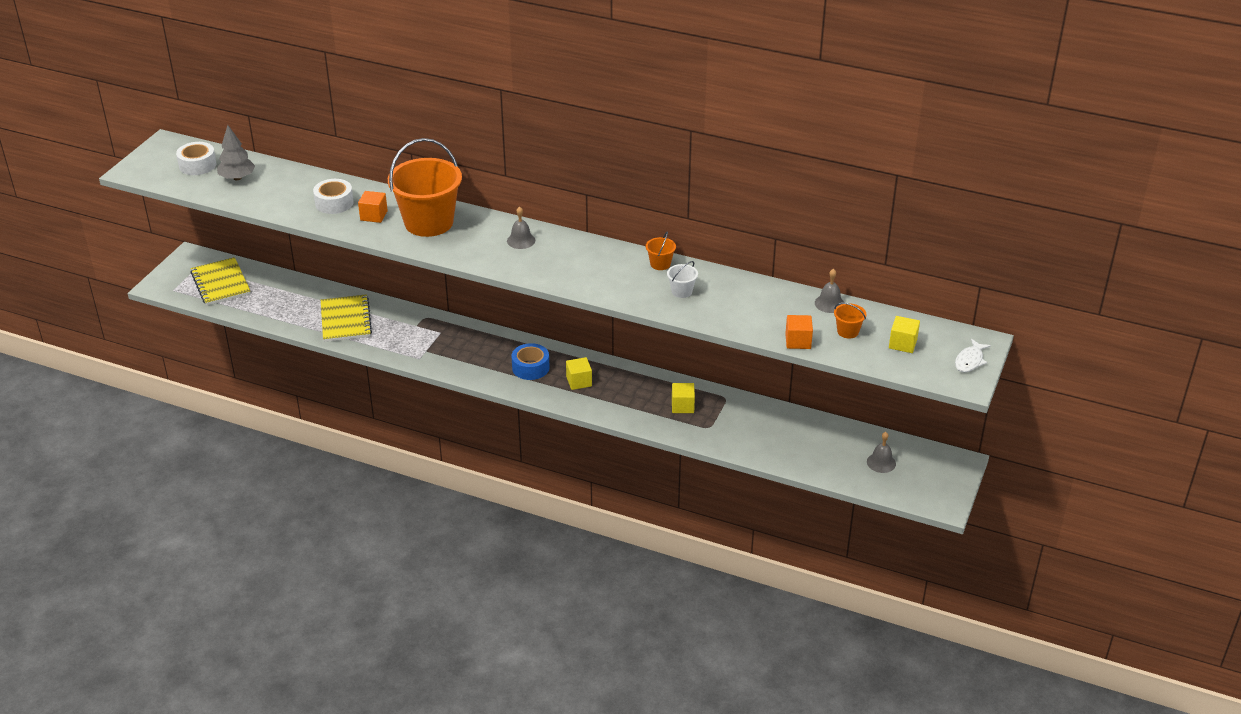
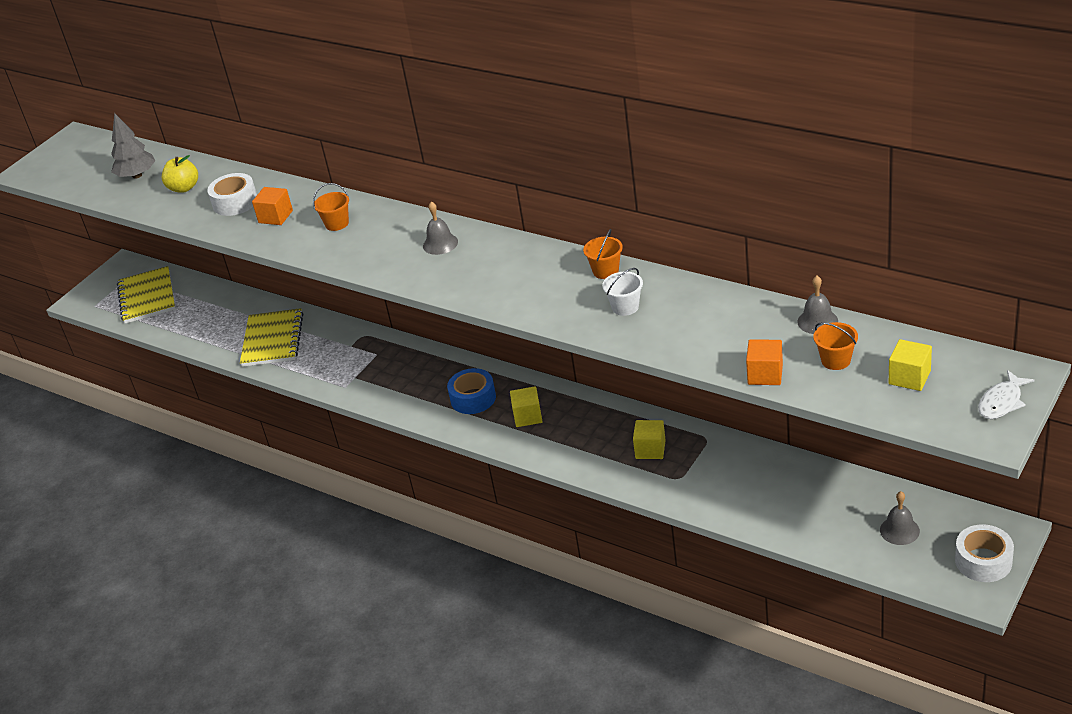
camera: 15 degrees right, 0 degrees up
white tape [176,142,217,175] -> white tape moved to [955,524,1014,582]
orange bucket [388,138,462,237] -> orange bucket [313,183,349,231], size x0.40
none -> yellow apple [162,155,198,193]

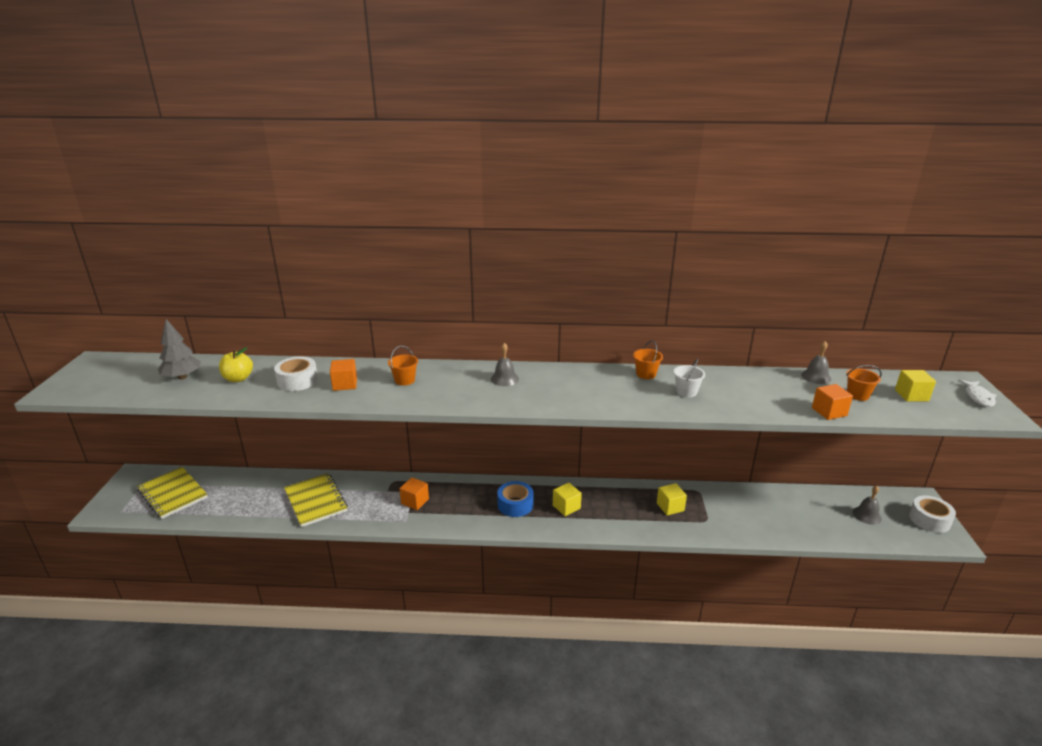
camera: 35 degrees left, 10 degrees down
none -> orange cube [399,477,429,510]

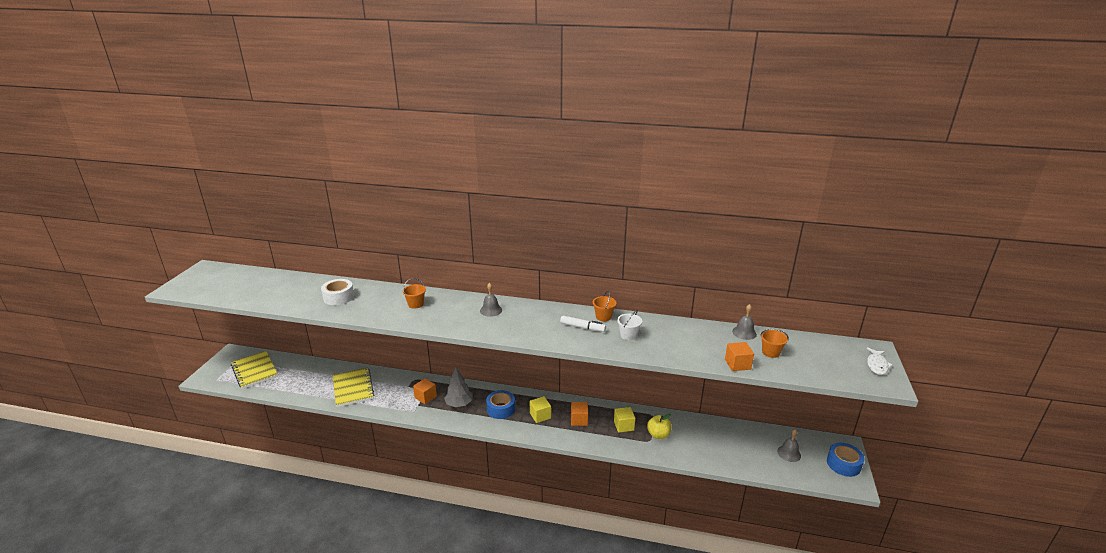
camera: 10 degrees right, 0 degrees up
grey tree [158,319,201,380] -> grey tree moved to [444,367,473,407]
yellow apple [219,347,253,382] -> yellow apple moved to [647,414,672,439]
orange cube [330,359,357,391] -> orange cube moved to [571,402,588,426]
yellow cube [895,370,936,402] -> none
white tape [909,495,956,533] -> blue tape [827,443,864,477]
none -> white marker [560,315,606,332]

